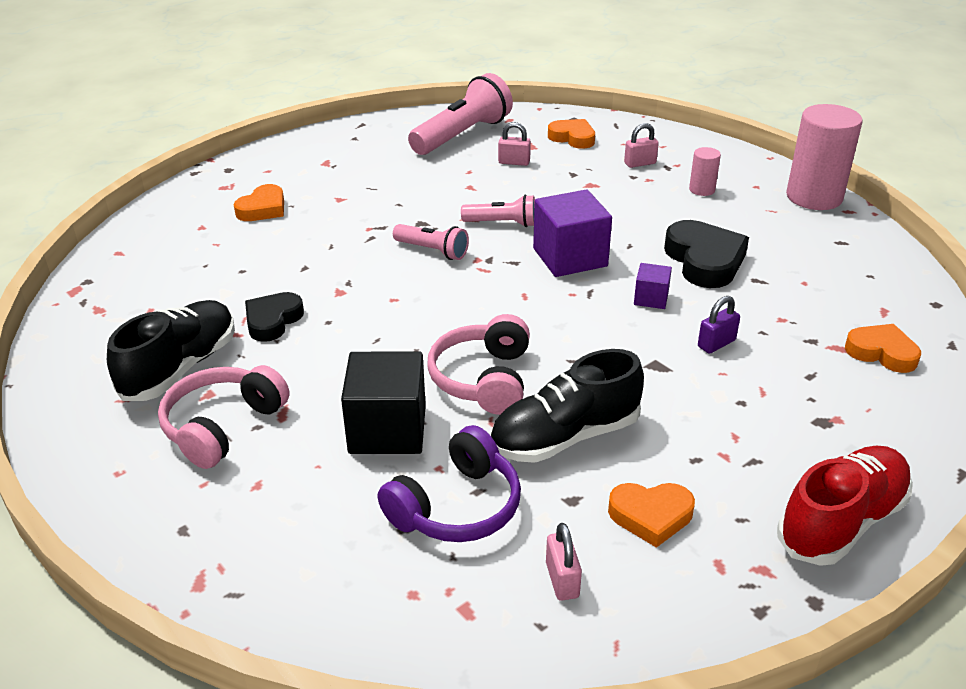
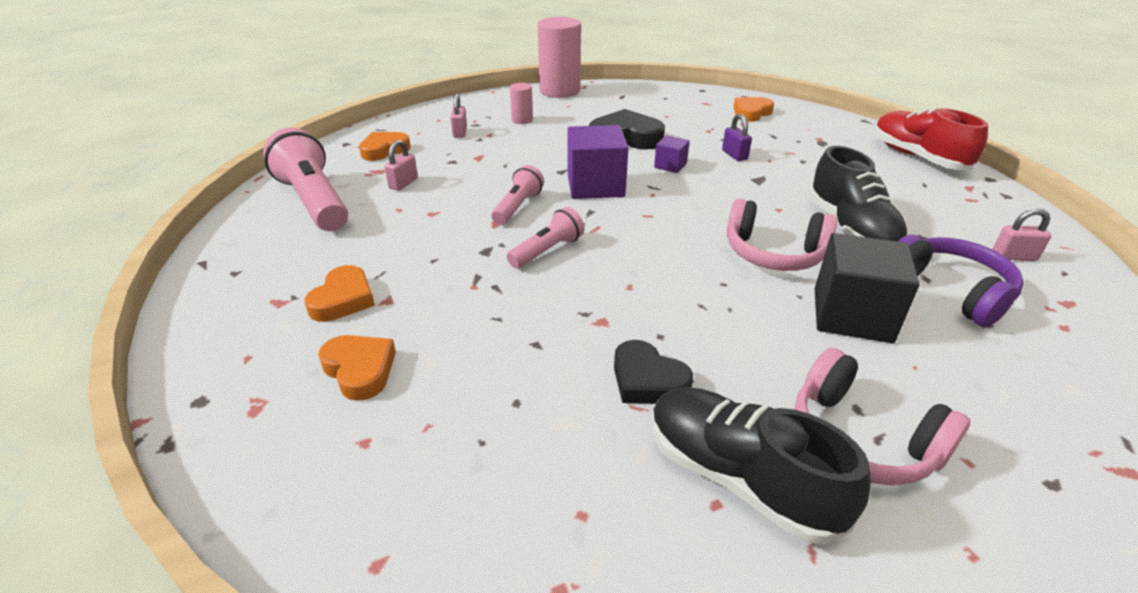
camera: 75 degrees left, 0 degrees up
orange heart [608,483,695,548] -> orange heart moved to [304,265,375,322]

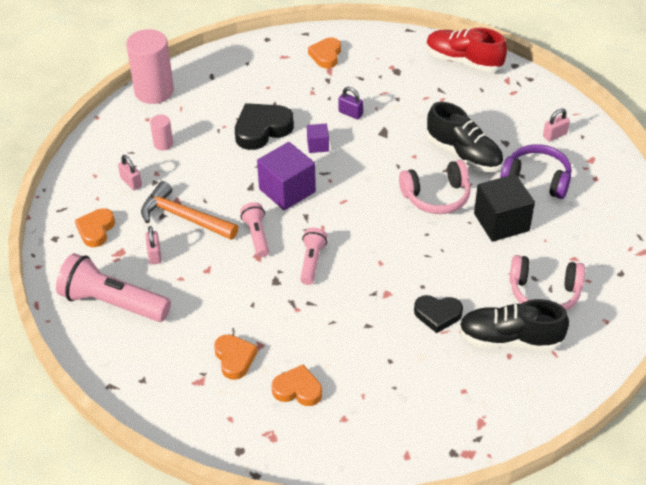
camera: 35 degrees left, 10 degrees up
none -> orange hammer [141,181,238,240]

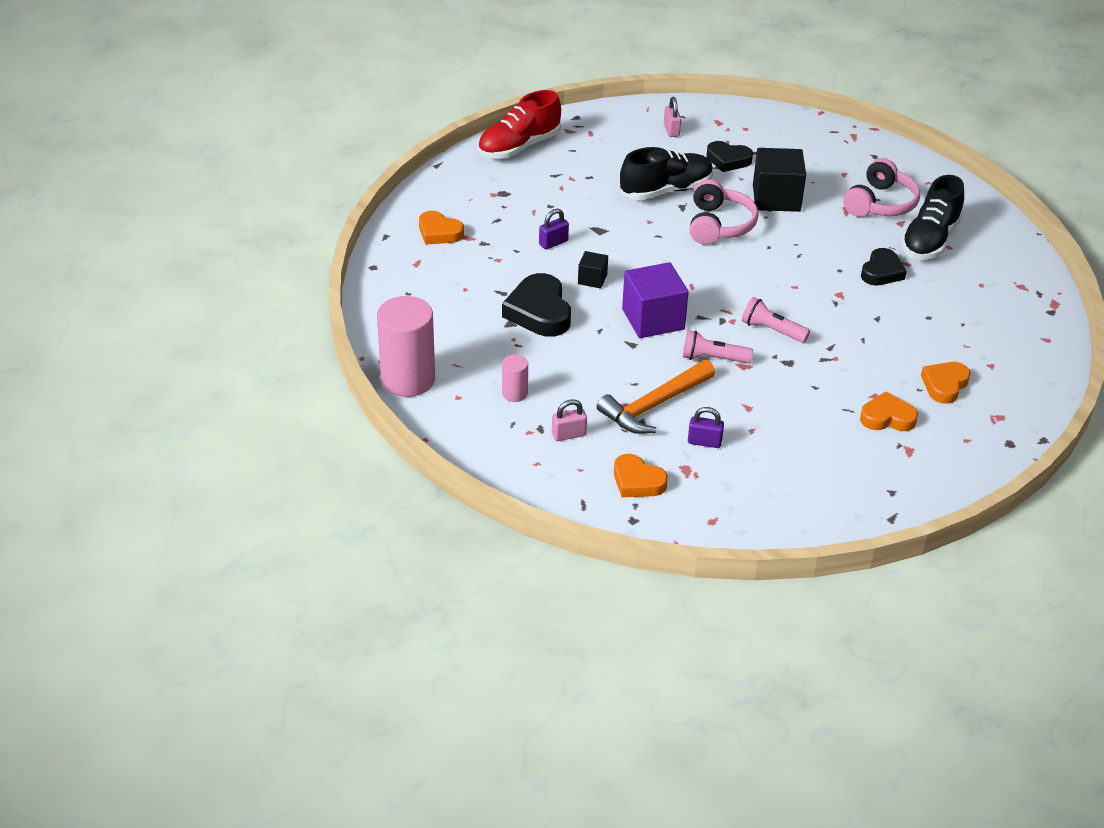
camera: 70 degrees left, 5 degrees down
pink flashlight [56,253,171,322] -> none
pink padlock [145,226,162,265] -> purple padlock [688,407,724,448]
purple cube [307,124,329,153] -> black cube [578,251,608,288]
purple headphones [500,144,571,199] -> black heart [706,141,753,172]

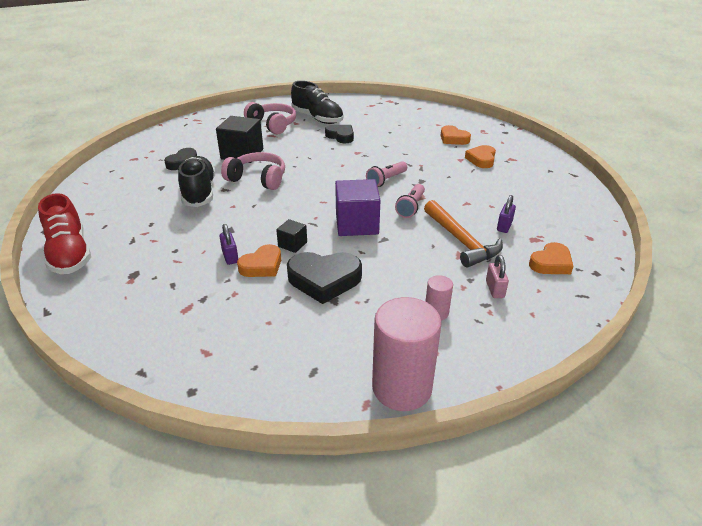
camera: 75 degrees left, 5 degrees down
orange heart [419,211,464,245] -> orange heart moved to [237,244,281,277]
pink padlock [664,97,681,137] -> none

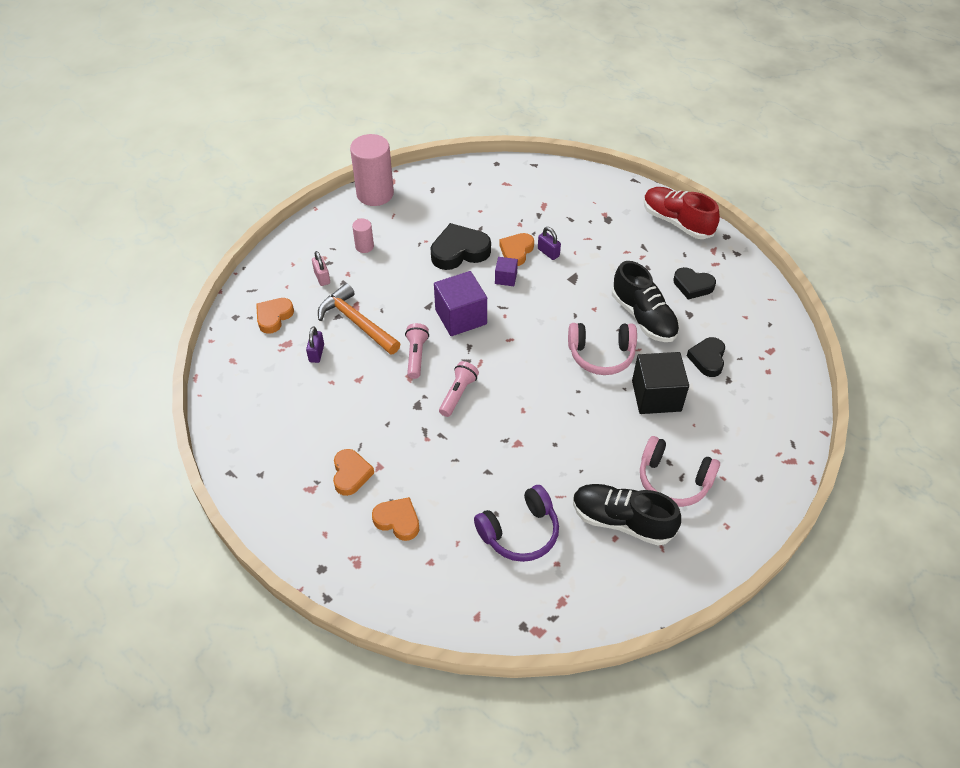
camera: 160 degrees right, 15 degrees up
black cube [276,219,307,253] -> purple cube [495,257,518,286]
black heart [325,125,354,144] -> black heart moved to [673,267,716,299]
none -> purple headphones [474,485,559,562]

